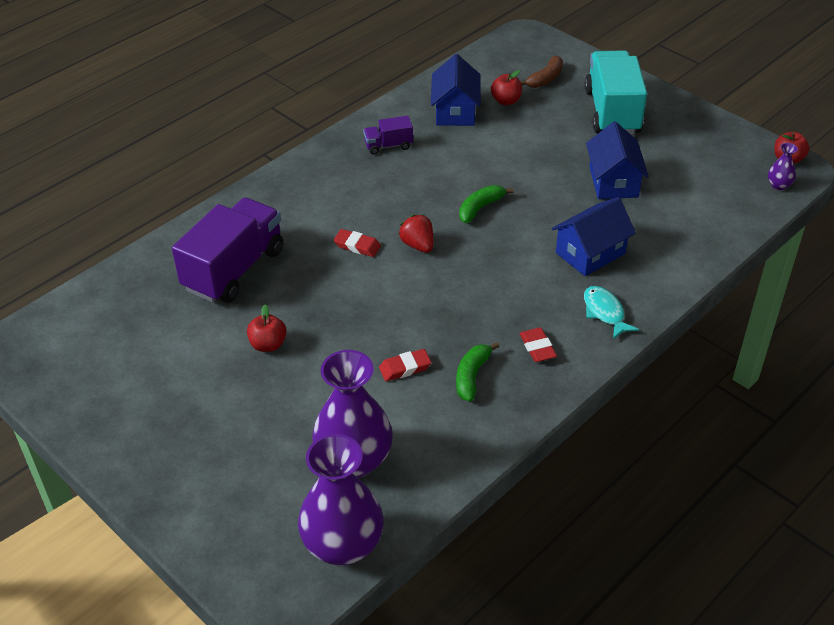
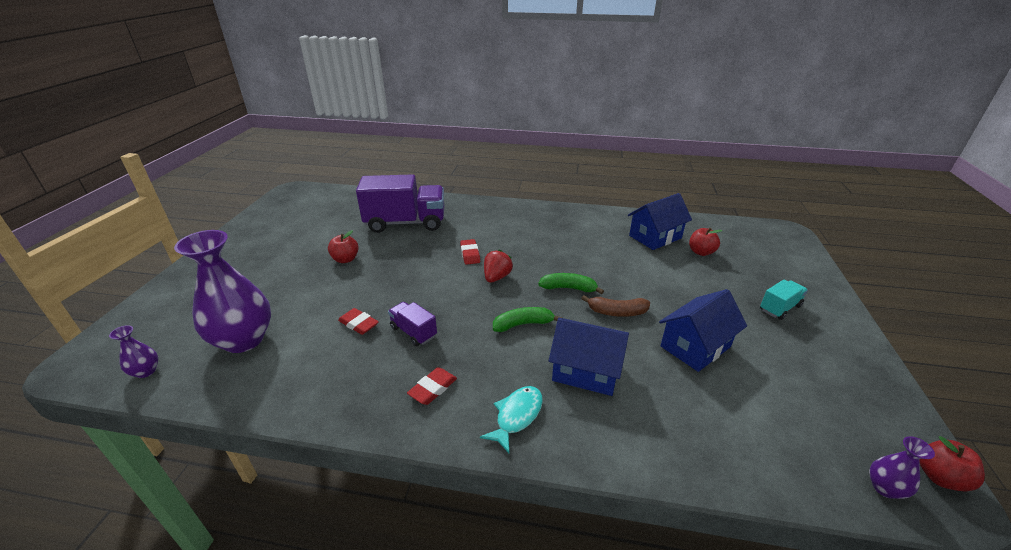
camera: 55 degrees right, 10 degrees down
purple vase [298,434,384,566] -> purple vase [109,325,158,378], size x0.43
purple truck [363,116,413,155] -> purple truck moved to [388,302,437,346]
green banana [456,342,500,402] -> green banana moved to [493,307,562,332]
brown banana [520,55,563,88] -> brown banana moved to [581,295,650,317]
turquoise truck [585,50,647,135] -> turquoise truck [760,280,808,320], size x0.47

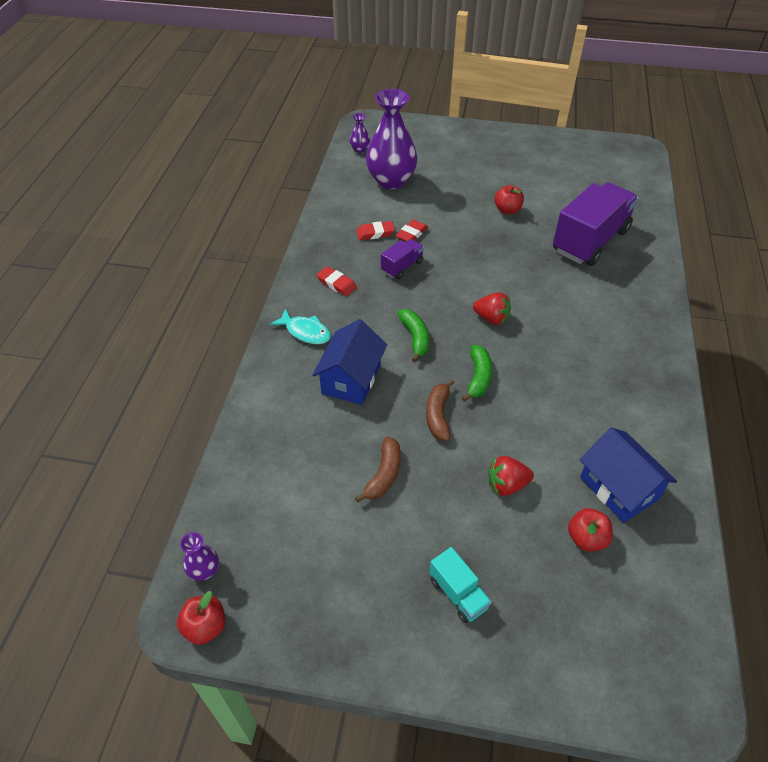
camera: 90 degrees right, 15 degrees up
purple truck [356,174,444,233] -> purple truck turned 135 degrees counterclockwise [553,182,639,266]
red eraser [460,239,480,265] -> red eraser moved to [356,221,395,240]
blue house [659,289,747,372] -> brown banana [355,436,401,503]
none -> red strawberry [488,456,534,496]

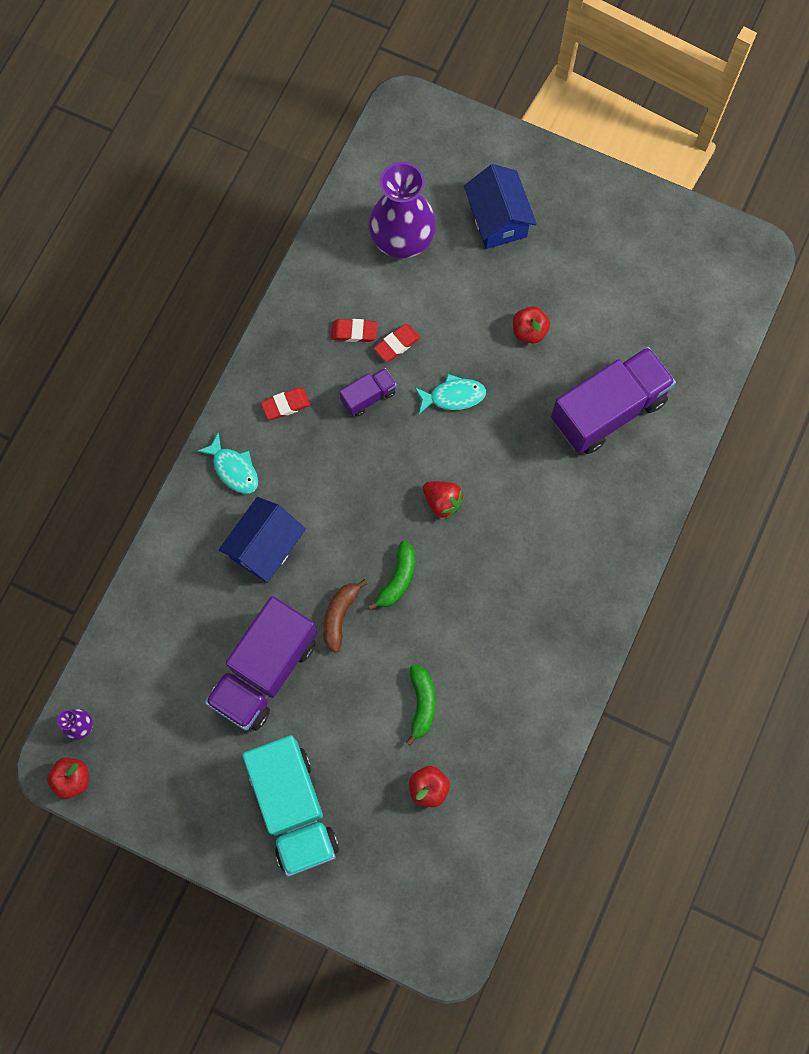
camera: 15 degrees right, 25 degrees up
red eraser [317,267,357,296] -> red eraser turned 75 degrees counterclockwise [261,388,311,420]
purple vase [349,113,370,153] -> none
brown banana [355,436,401,503] -> purple truck [205,596,317,731]
green banana [397,309,429,363] -> green banana moved to [406,664,436,746]
turquoise truck [429,547,492,623] -> turquoise truck [242,735,339,877], size x2.14
red strawberry [488,456,534,496] -> none
blue house [580,427,677,523] -> blue house moved to [464,164,537,249]
none -> turquoise fish [415,374,486,414]

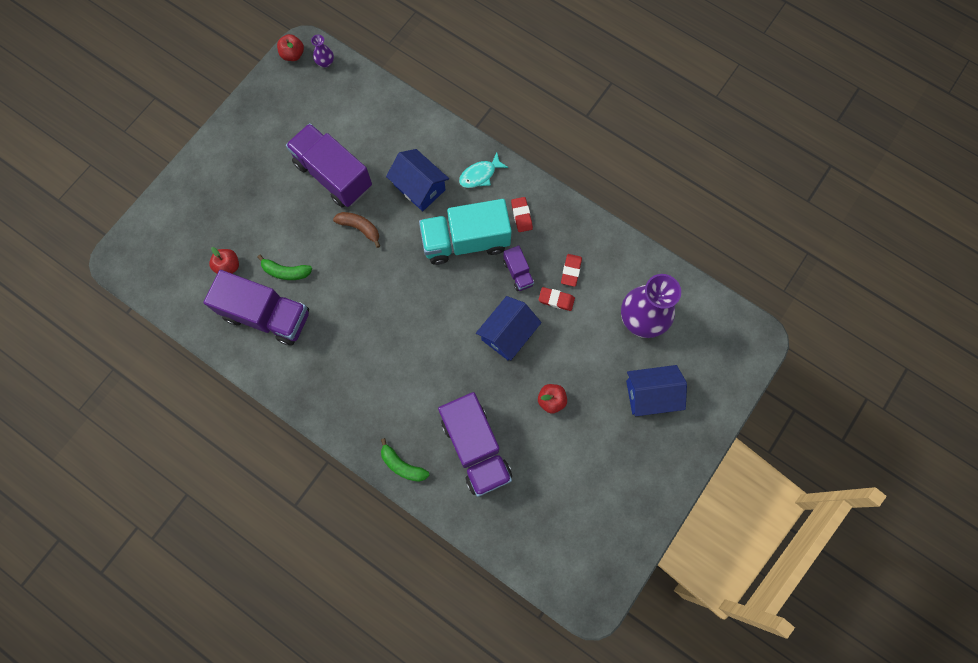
camera: 100 degrees right, 0 degrees up
turquoise truck [242,735,339,877] -> turquoise truck moved to [419,199,512,265]
green banana [368,541,415,611] -> green banana moved to [381,438,429,482]
red eraser [374,324,420,362] -> red eraser turned 45 degrees counterclockwise [538,287,575,311]
turquoise fish [415,374,486,414] -> blue house [476,296,542,360]
red strawberry [423,481,464,520] -> none
none -> purple truck [203,270,309,346]

